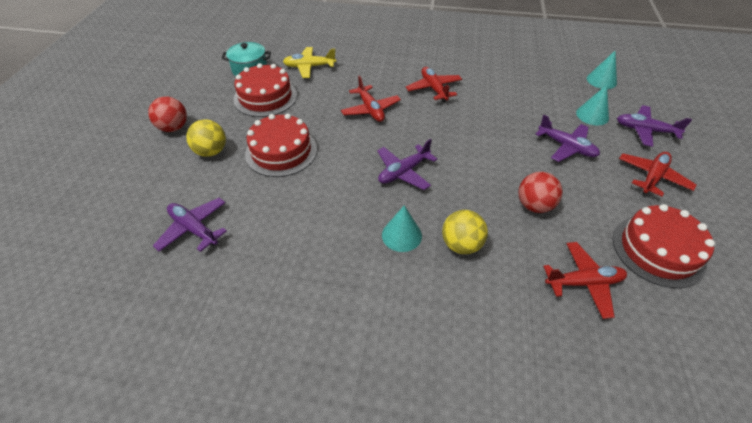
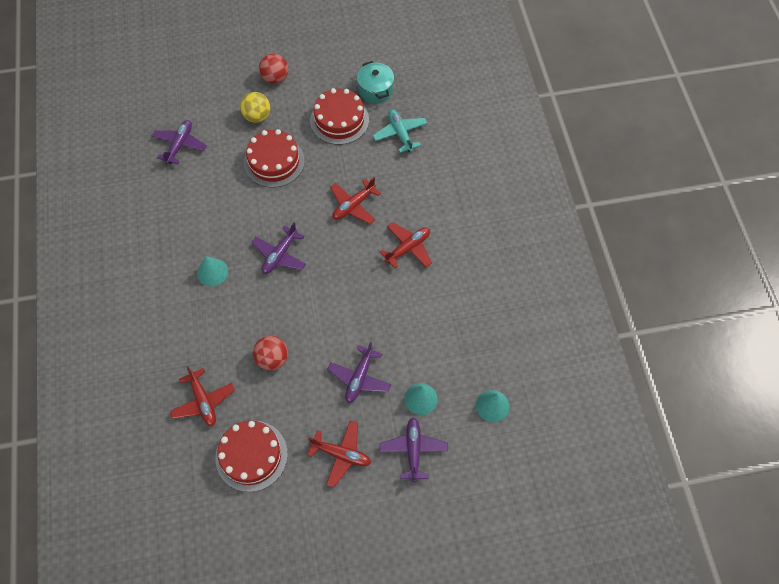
camera: 70 degrees right, 15 degrees up
yellow plane [283,47,336,78] -> turquoise plane [373,109,428,153]
purple plane [377,139,437,190] -> purple plane turned 90 degrees counterclockwise [252,222,306,274]
yellow ball [442,210,488,254] -> none

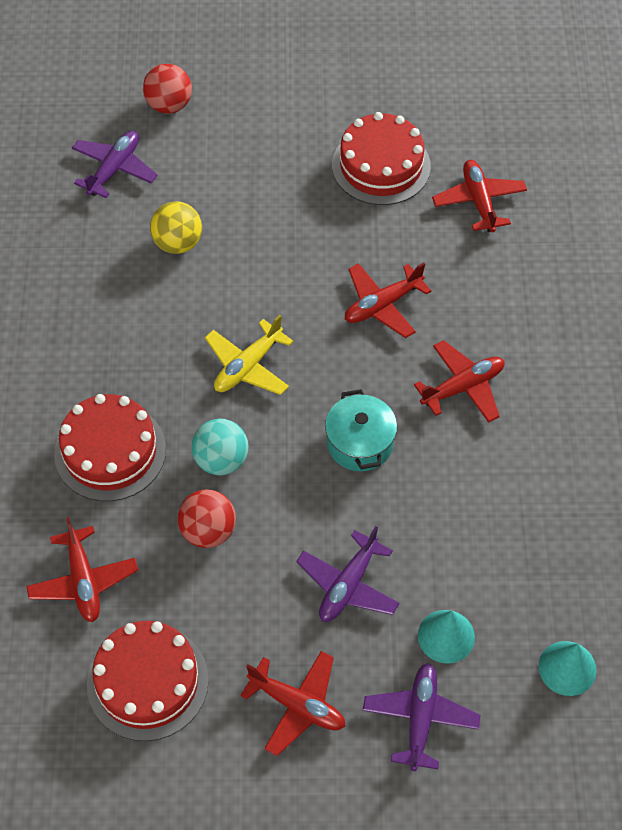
camera: 10 degrees right, 5 degrees down
turquoise cone [197,256,228,286] -> none
yellow ball [240,92,270,123] -> yellow ball moved to [150,201,202,254]
red cake [244,129,305,188] -> red cake moved to [54,394,166,501]
purple plane [252,222,306,274] -> yellow plane [205,315,294,395]
red ball [259,53,288,84] -> red ball moved to [143,64,192,114]
turquoise pot [357,61,394,103] -> turquoise pot moved to [325,389,397,471]
turquoise plane [373,109,428,153] -> red plane [432,160,527,232]
none -> turquoise ball [191,419,249,476]

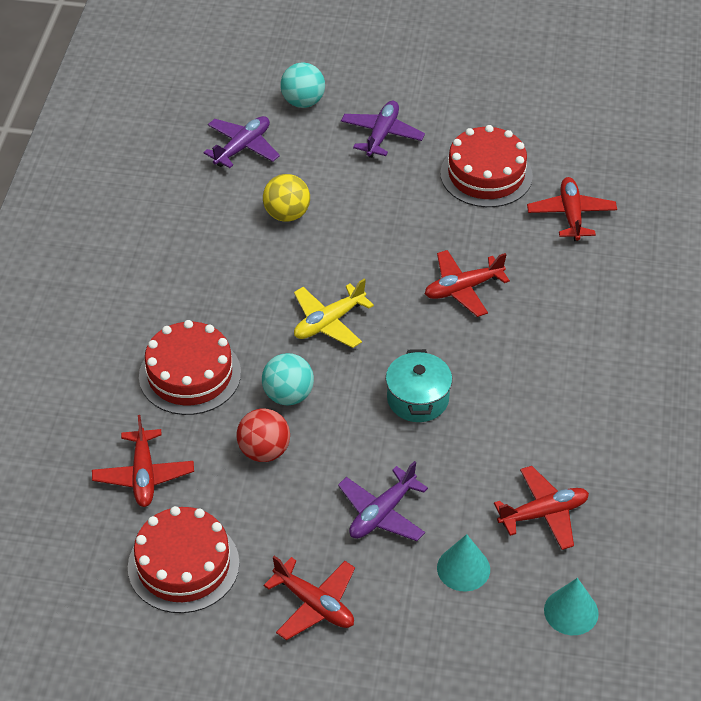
camera: 10 degrees right, 10 degrees down
red ball [143,64,192,114] -> turquoise ball [280,62,325,108]
purple plane [363,663,481,771] -> purple plane moved to [341,100,425,158]
red plane [414,340,505,423] -> red plane moved to [494,466,589,550]

